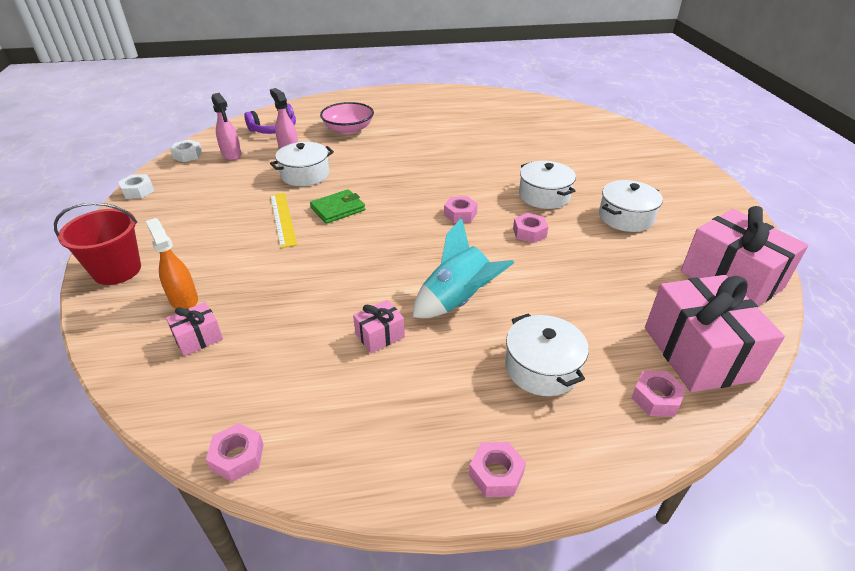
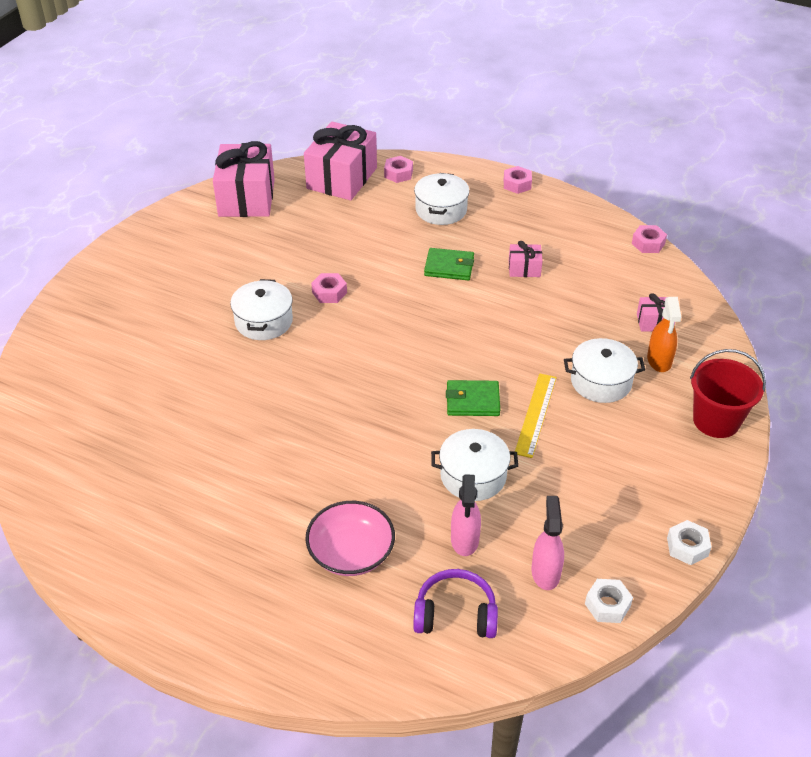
camera: 145 degrees left, 5 degrees up
turquoise rocket [413,218,514,318] -> green wallet [424,248,474,280]
pink nut [444,196,478,223] -> none
white pot [599,180,663,232] -> white pot moved to [564,338,645,403]

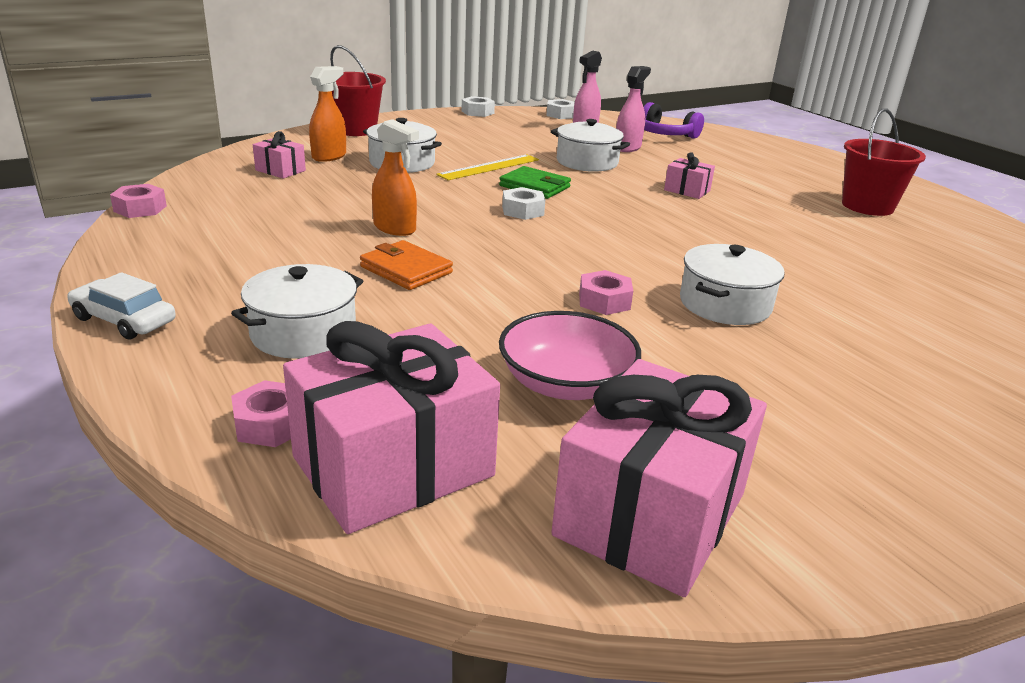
camera: 150 degrees left, 15 degrees down
pink bowl [305,501,395,576] -> pink bowl moved to [499,311,641,400]
green wallet [424,248,474,280] -> orange wallet [360,240,453,290]
pink nut [504,166,532,194] -> white car [67,272,176,339]
pink gift [509,241,543,277] -> pink gift moved to [664,152,715,199]
none -> orange spray bottle [372,119,419,236]
none -> white nut [502,187,545,220]
none -> red bucket [842,109,926,216]

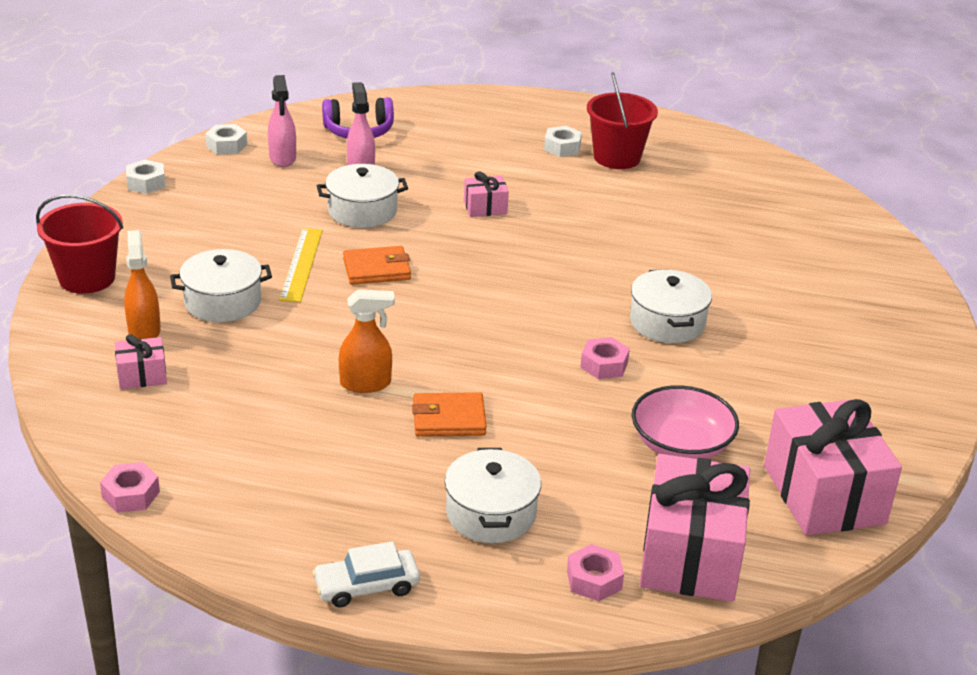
camera: 45 degrees left, 5 degrees up
green wallet [499,166,571,199] -> orange wallet [343,246,411,285]
white nut [502,187,545,220] -> white nut moved to [544,126,582,157]

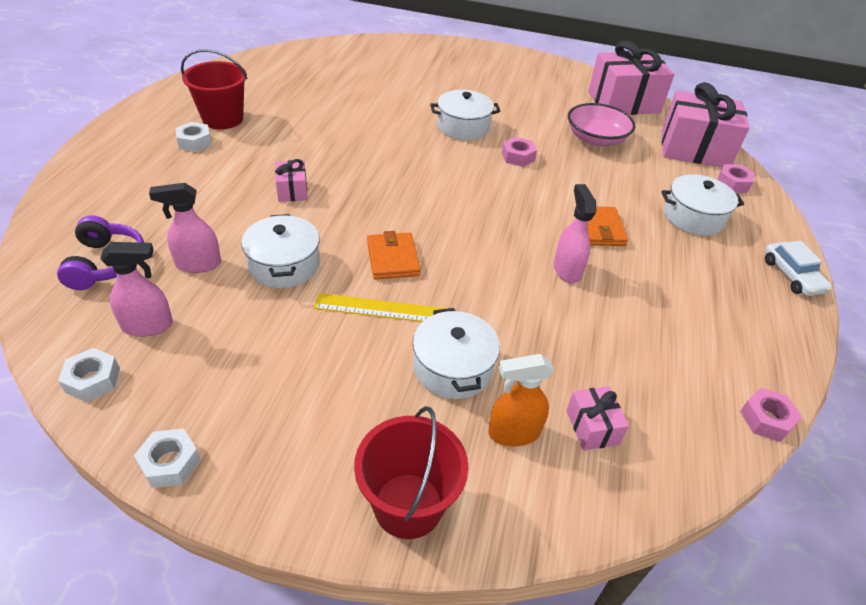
camera: 90 degrees left, 10 degrees up
orange spray bottle [339,289,395,393] -> pink spray bottle [554,184,596,283]

